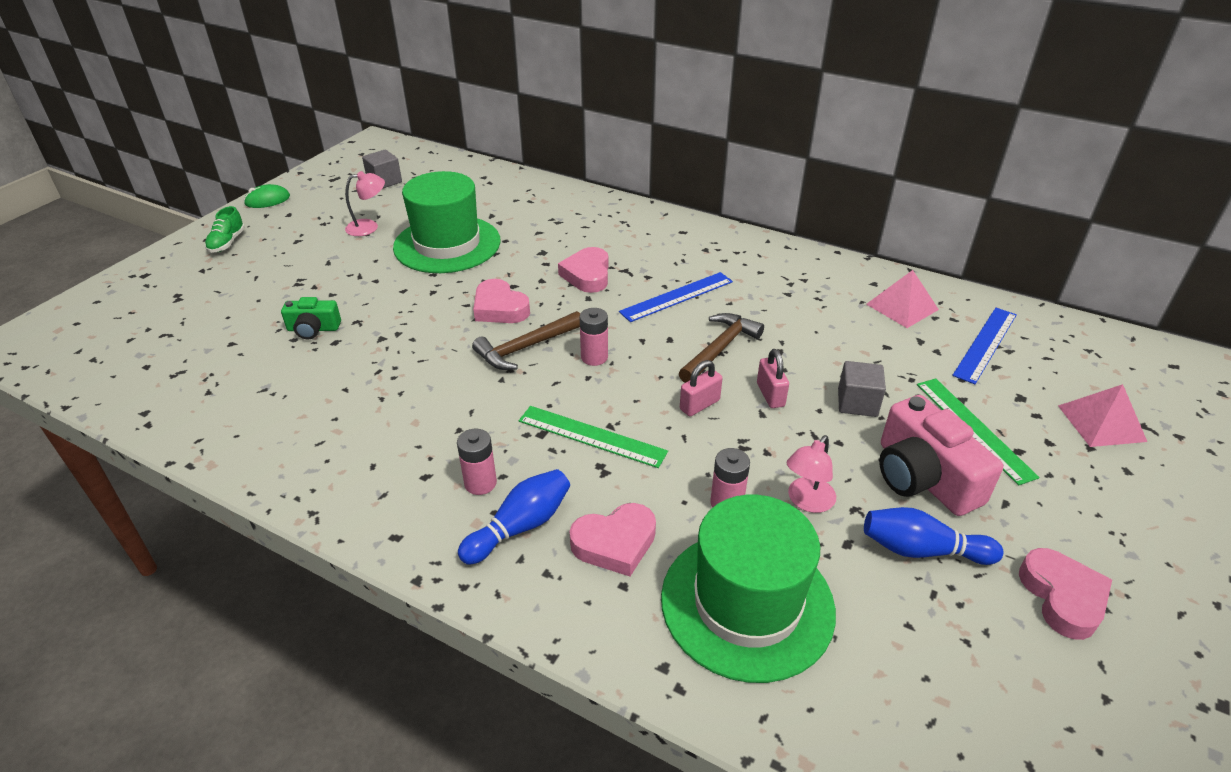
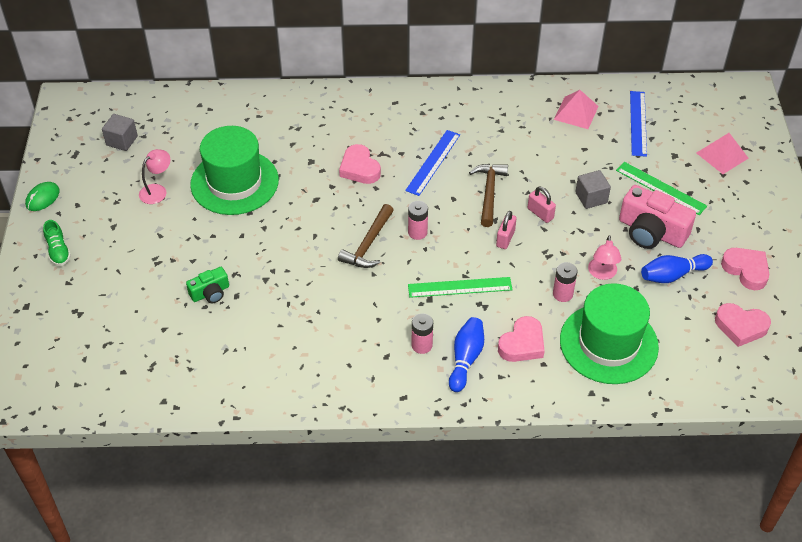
camera: 30 degrees left, 10 degrees up
pink heart [473,279,530,323] -> pink heart moved to [715,303,771,347]

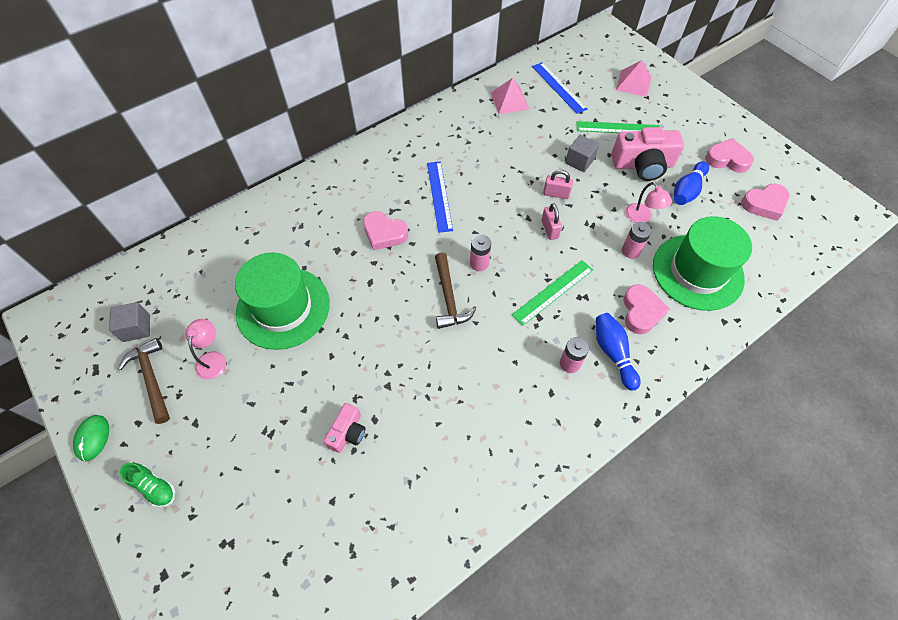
camera: 35 degrees left, 10 degrees up
green camera [186,267,229,303] -> pink camera [324,403,366,453]
brown hammer [469,164,508,227] -> brown hammer moved to [118,338,170,424]

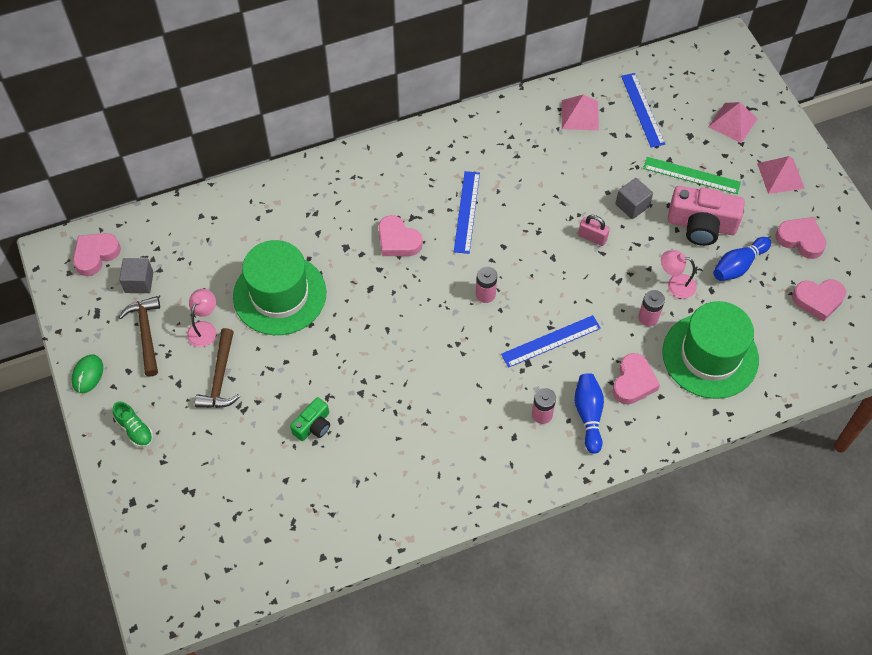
camera: 15 degrees right, 0 degrees up
pink camera [324,403,366,453] -> green camera [290,397,330,441]
brown hammer [435,253,476,329] -> brown hammer moved to [195,328,240,408]
green ruler [512,260,593,326] -> blue ruler [501,315,601,368]
pink padlock [541,203,562,240] -> none
pink lamp [625,182,672,223] -> pink lamp turned 120 degrees clockwise [661,250,697,299]
none -> pink heart [73,233,121,276]
none -> pink pyramid [757,156,805,194]

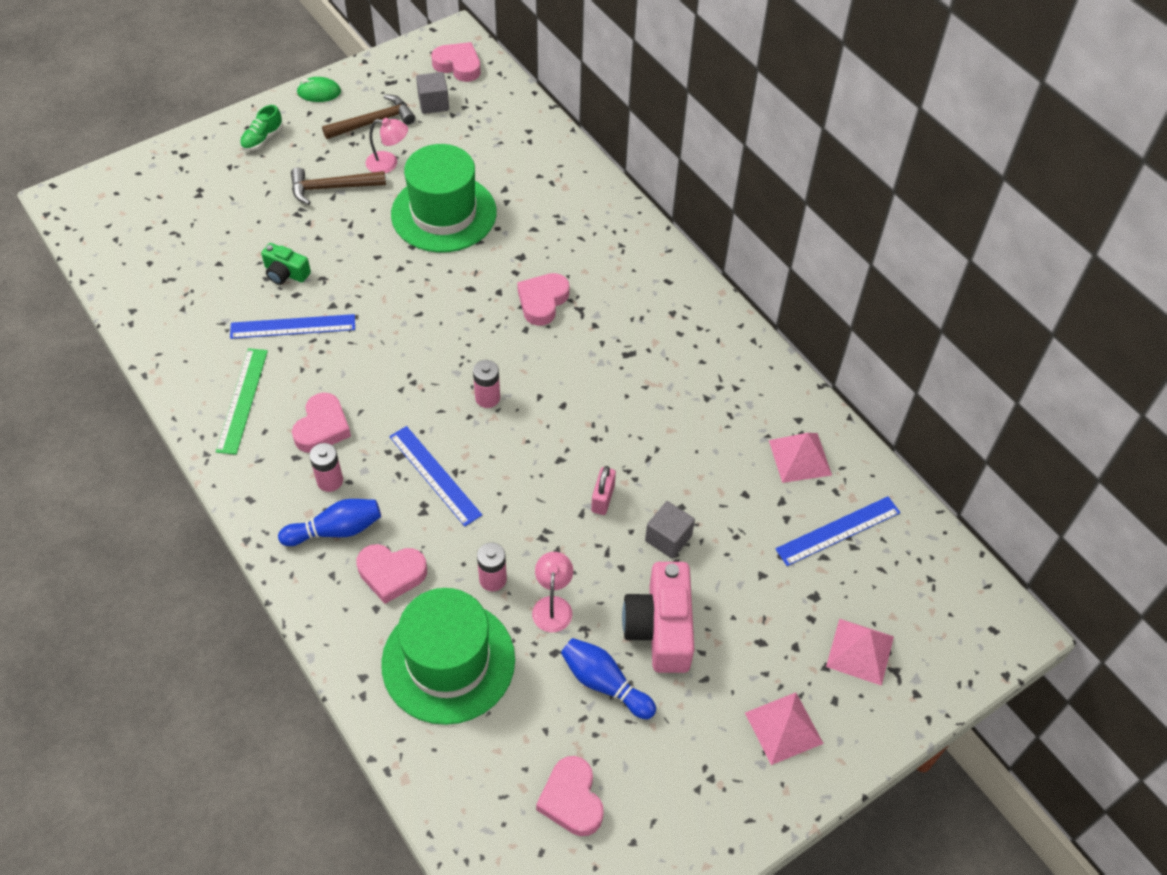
camera: 75 degrees right, 5 degrees down
blue ruler [454,171,480,254] -> blue ruler moved to [230,314,355,339]
green ruler [643,157,741,194] -> green ruler moved to [216,348,268,455]
pink heart [775,217,827,259] -> pink heart moved to [292,393,351,453]

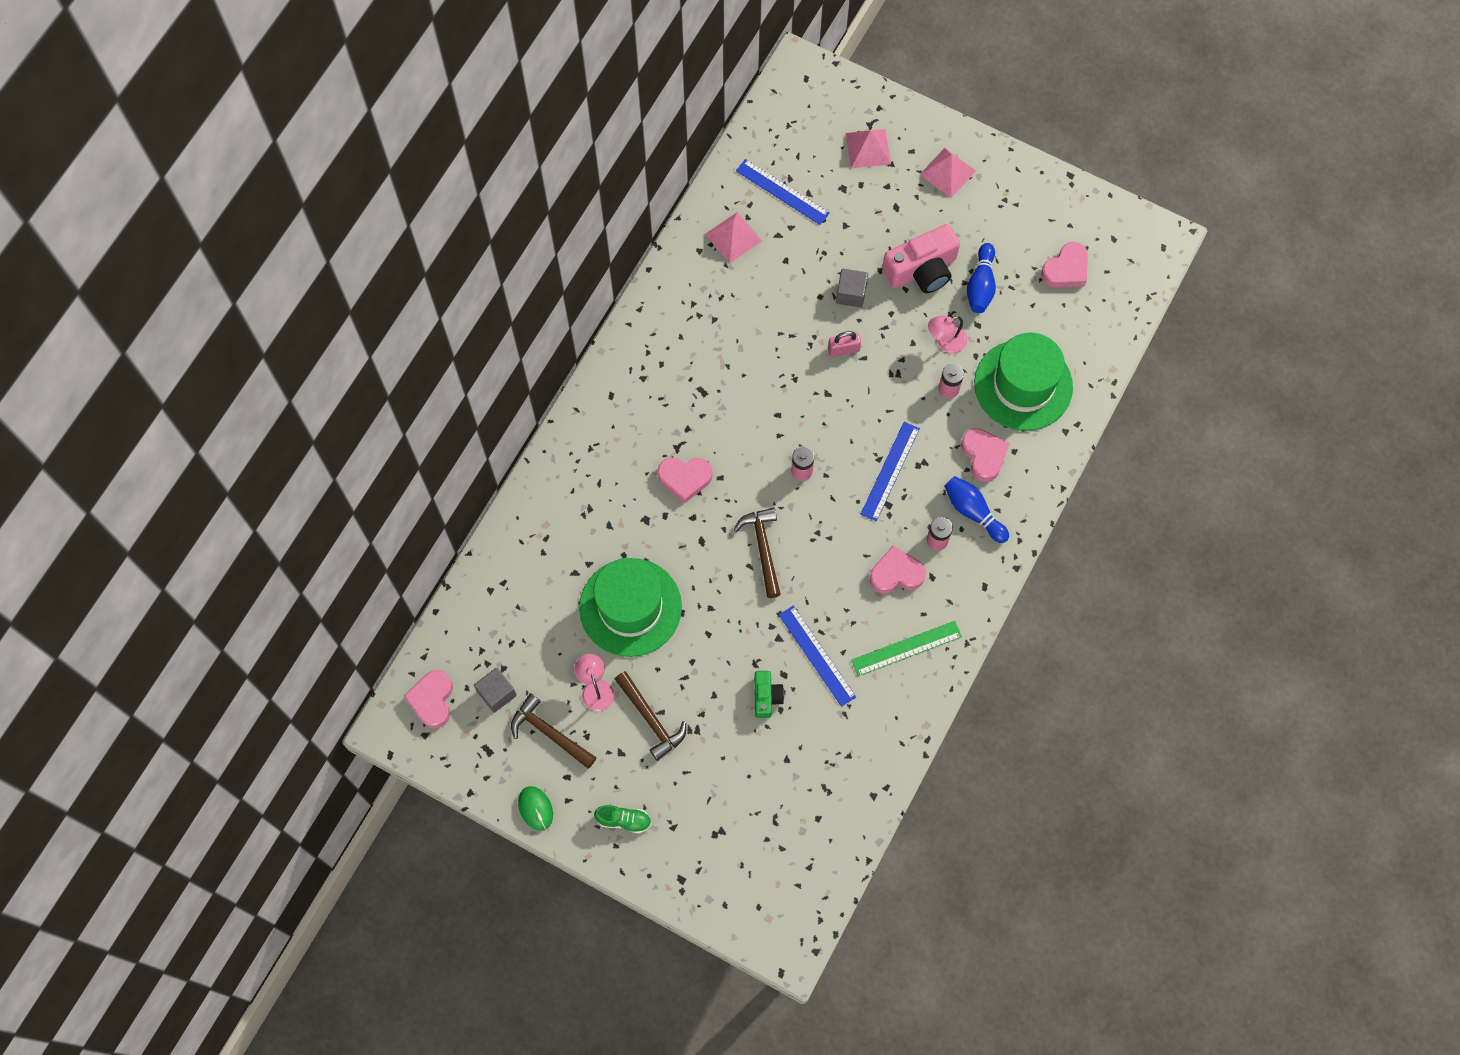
camera: 115 degrees left, 15 degrees up
none -> brown hammer [734,507,781,598]

